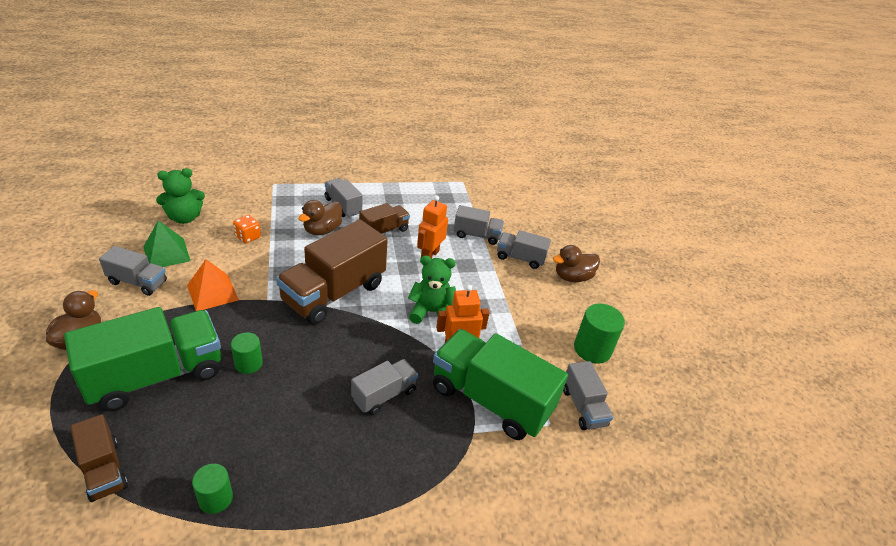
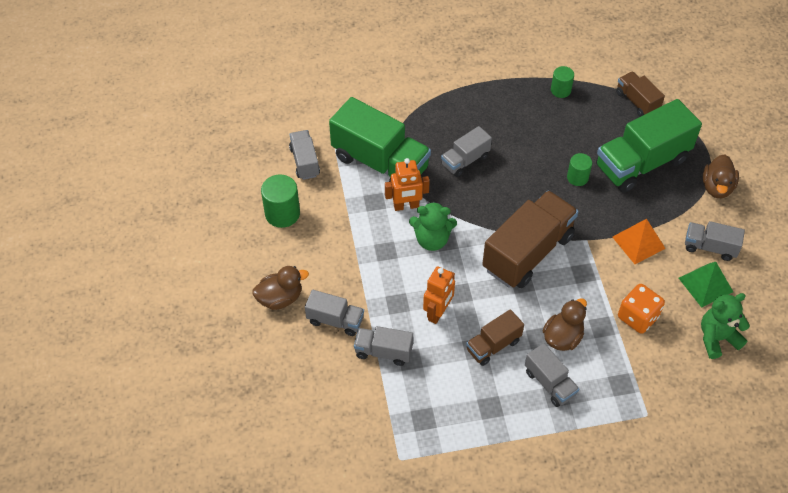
camera: 175 degrees left, 15 degrees up
orange dice [233,215,261,244] -> orange dice [618,284,665,334], size x1.53

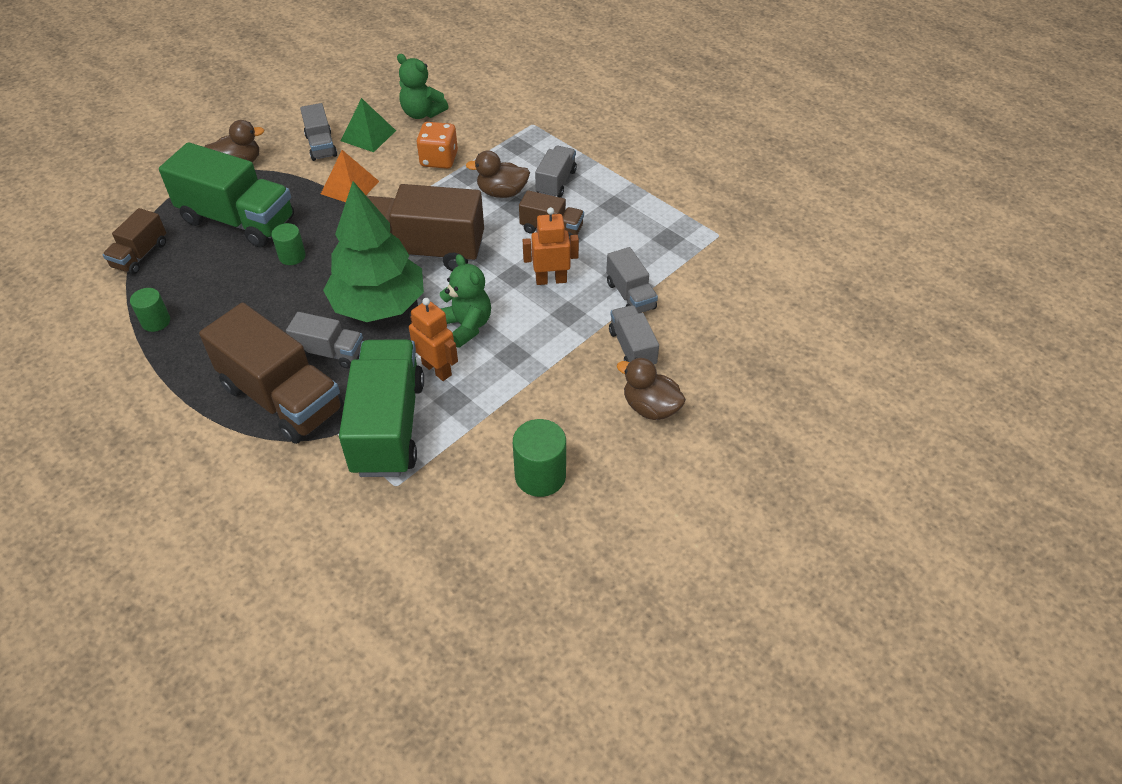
camera: 125 degrees left, 5 degrees down
grey truck [289,130,320,180] -> none
none -> brown truck [199,303,344,444]
none -> green tree [323,181,424,322]

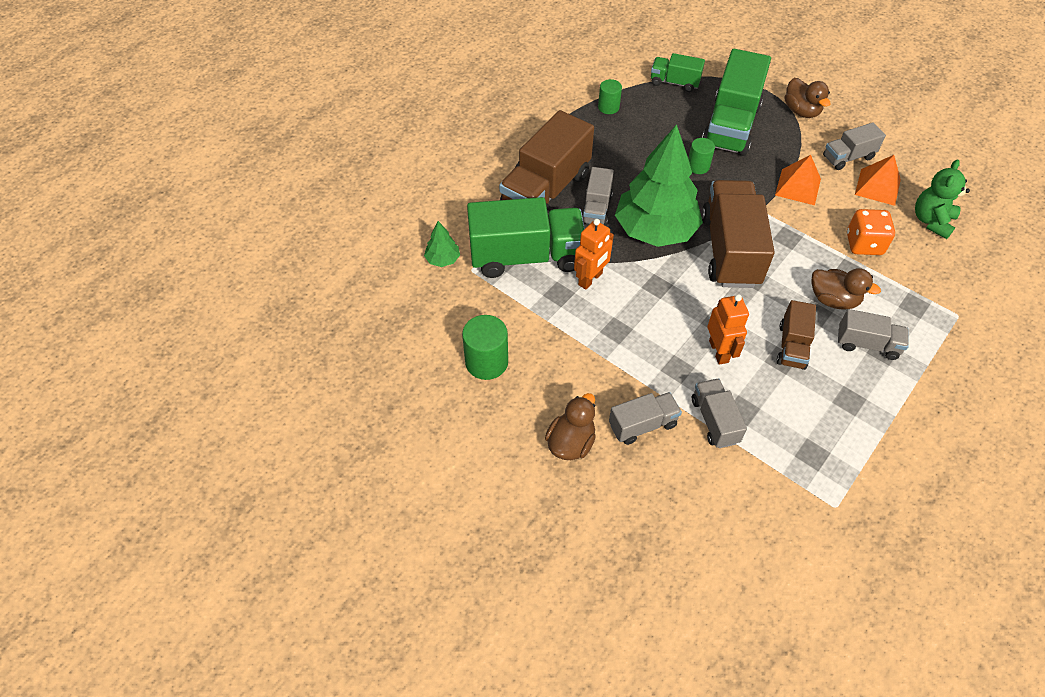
camera: 85 degrees right, 5 degrees up
brown truck [103,208,166,274] -> green truck [651,53,705,92]
green pyramid [341,98,396,152] -> orange pyramid [855,155,901,206]
green teddy bear [440,254,491,348] -> none
brown duck [466,150,530,198] -> brown duck turned 120 degrees clockwise [811,268,881,310]
grey truck [606,247,658,313] -> grey truck turned 105 degrees clockwise [692,378,747,448]
none -> green tree [424,221,460,267]

